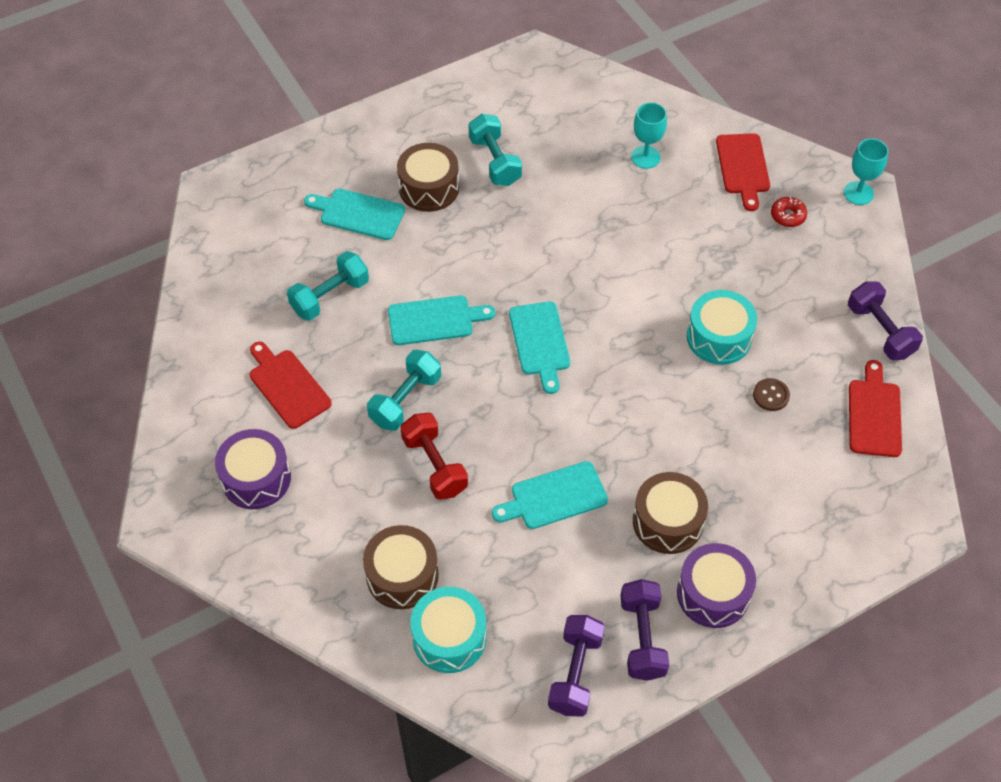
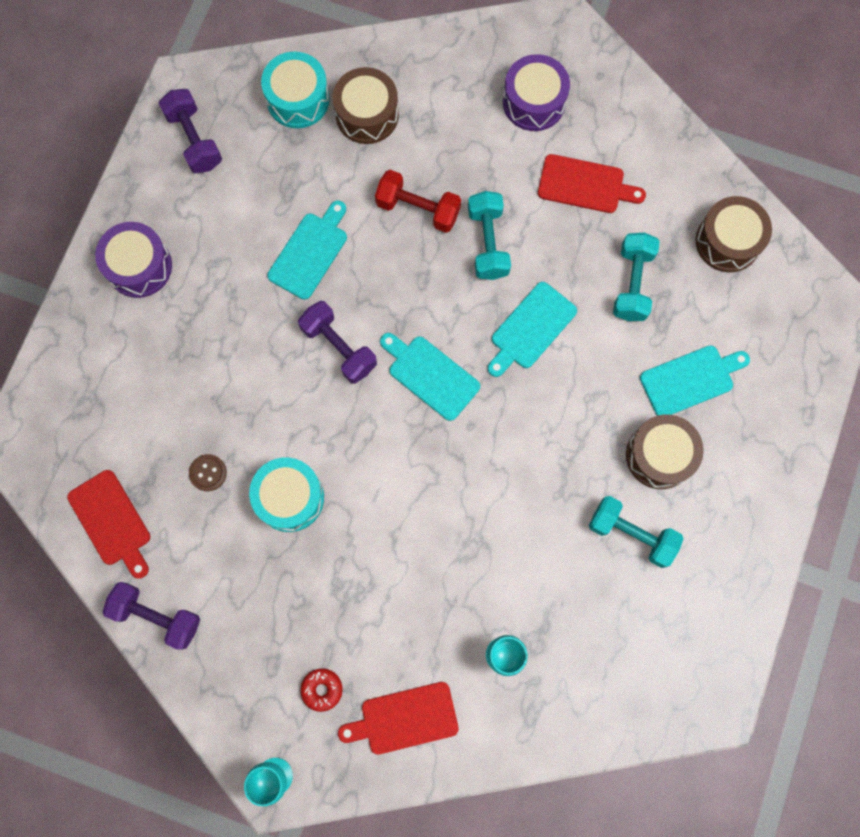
camera: 140 degrees right, 20 degrees up
purple dumbbell [620,579,669,681] -> purple dumbbell moved to [298,301,377,384]
brown drum [633,472,708,554] -> brown drum moved to [695,196,772,272]
red cutting board [716,133,770,211] -> red cutting board turned 60 degrees counterclockwise [338,682,459,755]

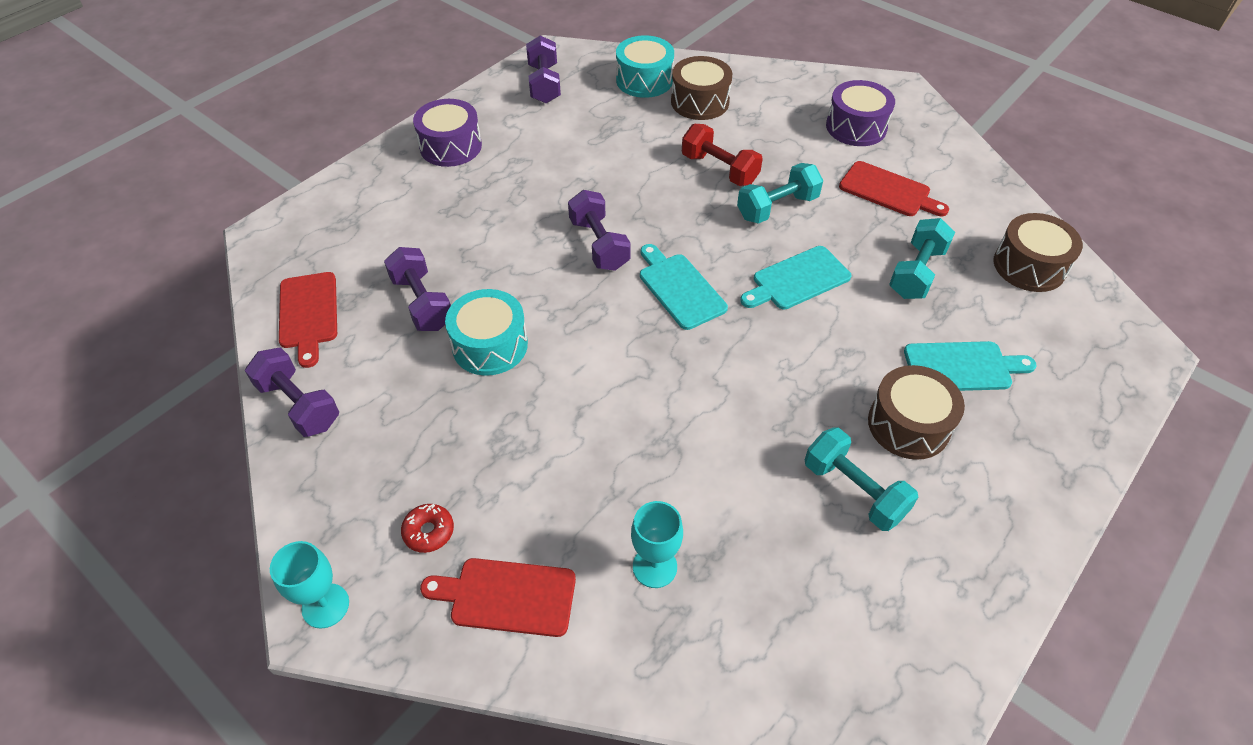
camera: 20 degrees right, 25 degrees down
brown button [189,454,227,491] -> purple dumbbell [384,247,451,331]
turquoise cutting board [267,200,347,300] -> none
turquoise dumbbell [468,191,511,280] -> turquoise dumbbell turned 45 degrees clockwise [737,163,823,224]

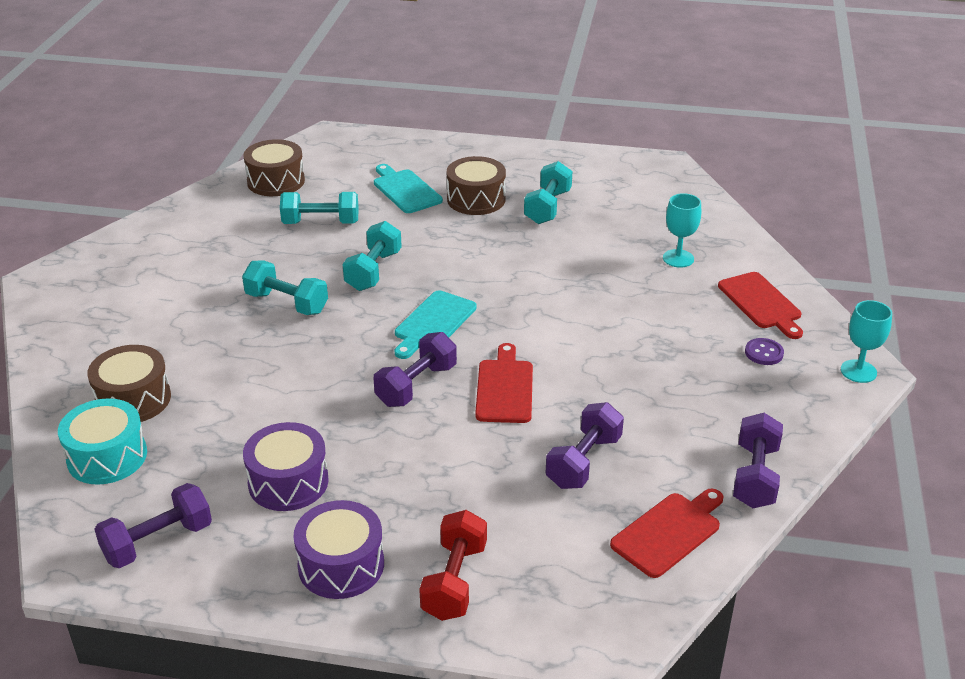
camera: 120 degrees left, 15 degrees down
red donut [401,504,454,553] -> purple button [745,338,784,365]
turquoise drum [445,289,528,376] -> none
red dumbbell [682,124,763,186] -> red dumbbell moved to [419,510,487,621]
turquoise cutting board [740,246,852,310] -> turquoise dumbbell [342,221,402,291]
purple drum [826,80,895,146] -> purple drum moved to [243,422,328,511]
red cutting board [839,161,949,216] -> red cutting board moved to [475,343,533,423]

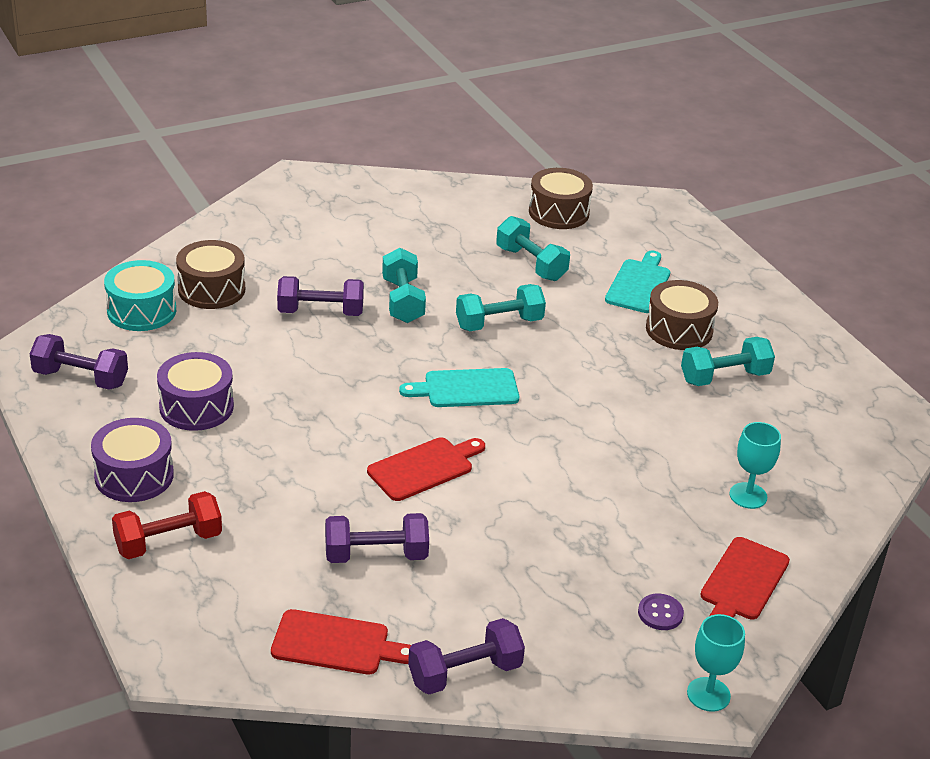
camera: 50 degrees right, 0 degrees up
purple dumbbell [374,332,457,407] -> purple dumbbell moved to [277,276,364,316]

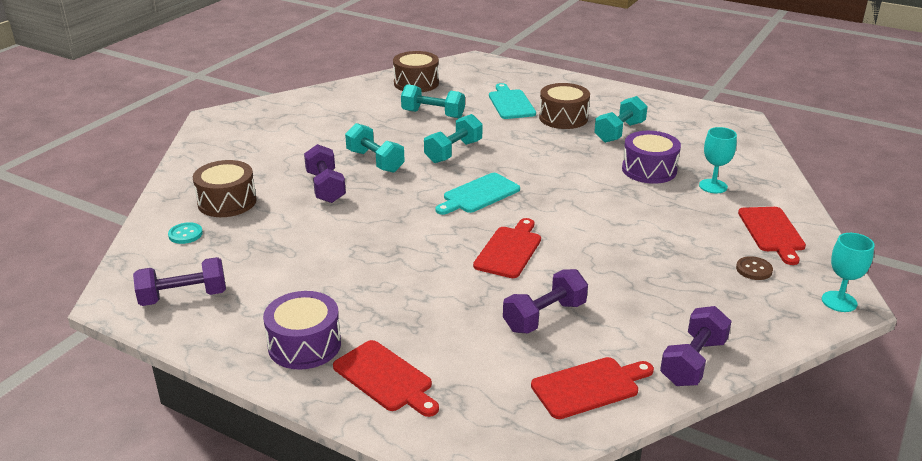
camera: 30 degrees left, 5 degrees down
turquoise drum [104,260,176,331] -> turquoise button [168,222,203,244]
red dumbbell [112,491,222,559] -> red cutting board [333,340,439,417]
purple drum [157,352,234,431] -> purple drum moved to [622,131,681,184]
purple dumbbell [277,276,364,316] -> purple dumbbell turned 75 degrees counterclockwise [304,144,346,203]
purple button [638,594,684,630] -> brown button [736,256,773,280]

